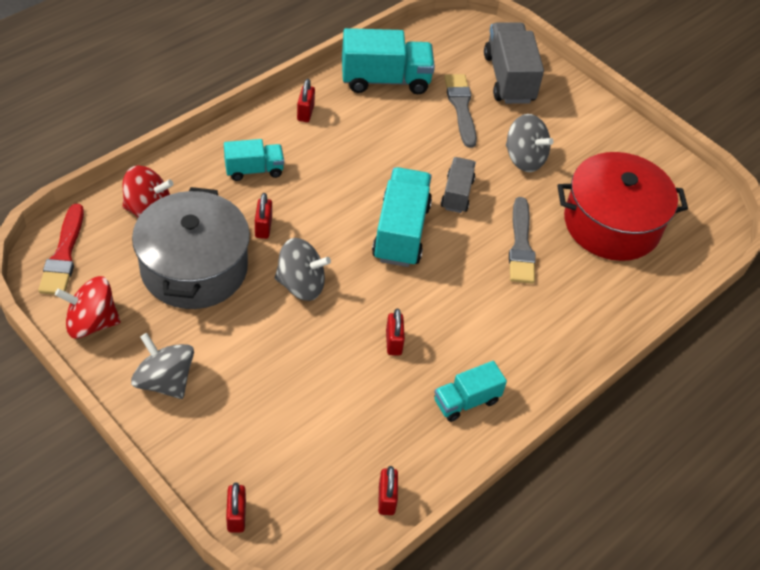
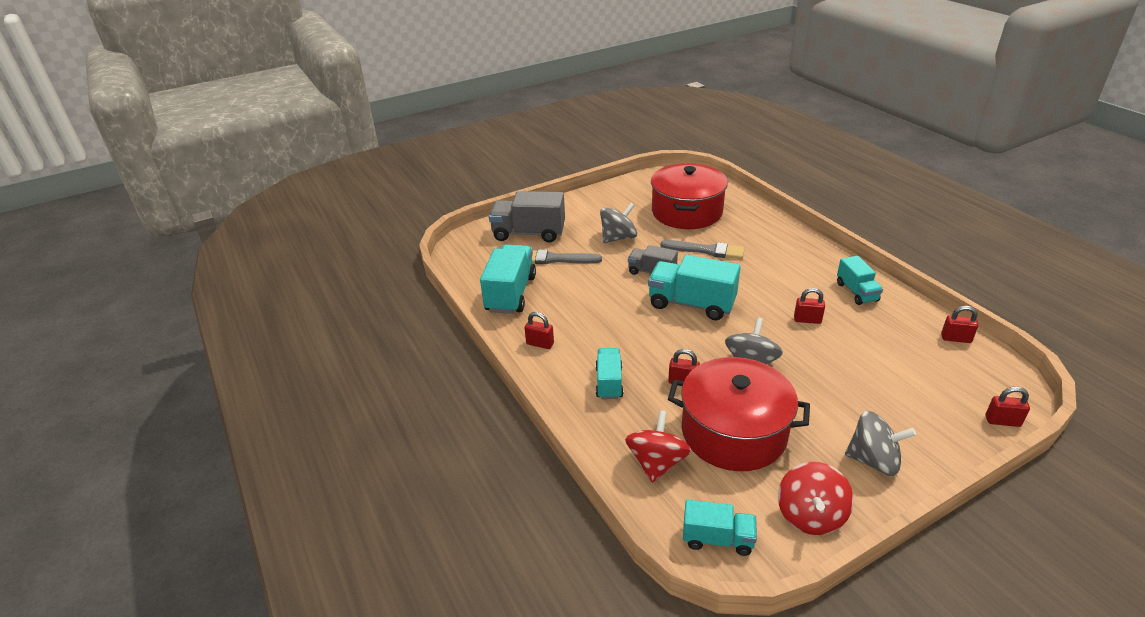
camera: 70 degrees left, 15 degrees down
red brush [38,204,84,295] -> turquoise truck [683,500,757,556]
grey spinning top [131,333,194,399] -> grey spinning top turned 135 degrees counterclockwise [845,411,916,476]
grey pot [132,187,250,309] -> red pot [668,357,810,471]

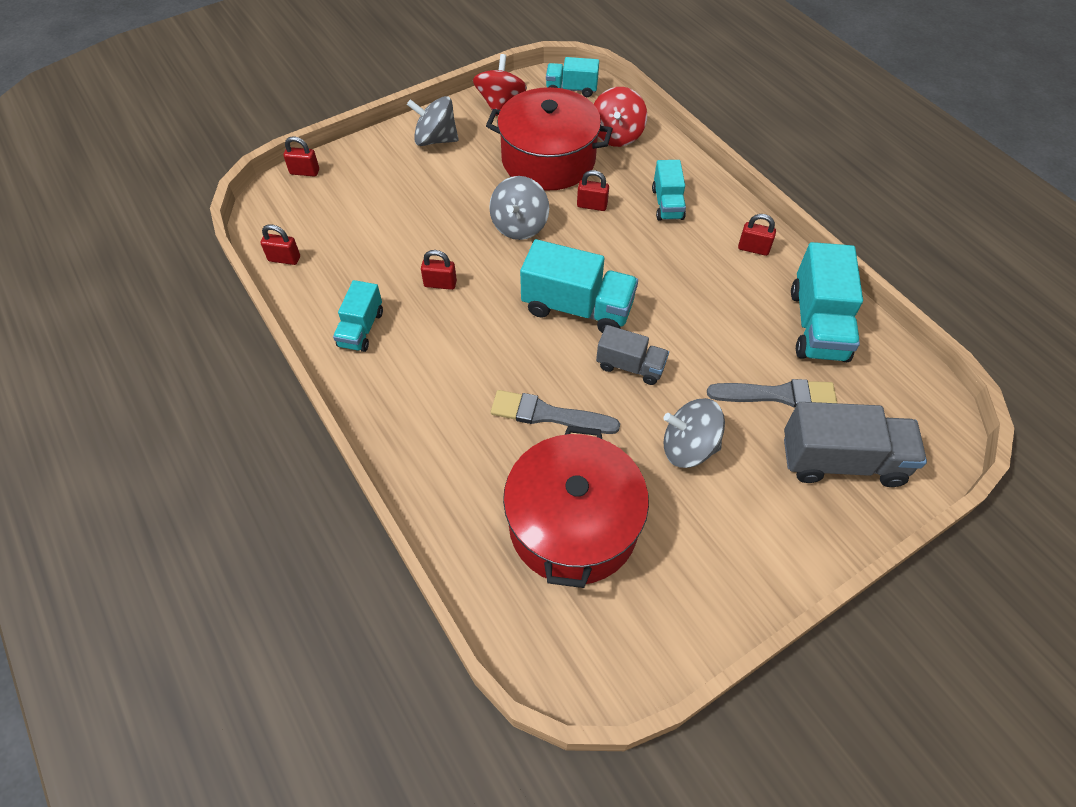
camera: 175 degrees right, 20 degrees up
grey spinning top [600,203,637,243] -> grey spinning top turned 45 degrees clockwise [664,398,725,468]
turquoise truck [837,256,883,305] -> turquoise truck turned 150 degrees counterclockwise [333,280,383,352]

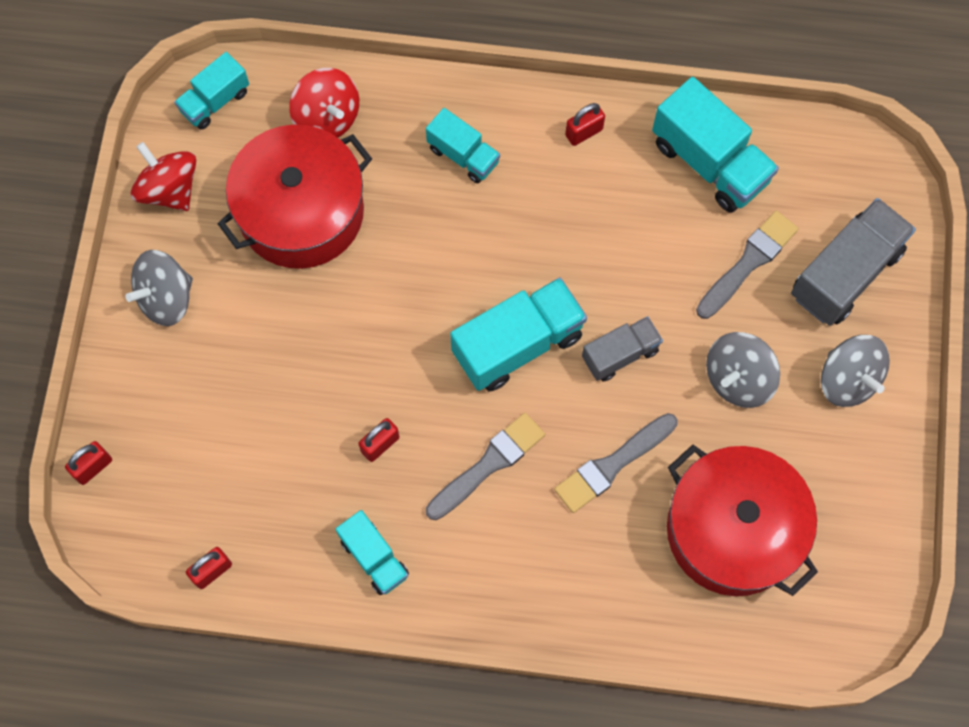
camera: 50 degrees left, 15 degrees up
grey spinning top [489,176,549,240] -> grey spinning top moved to [821,335,890,407]
red padlock [577,170,609,211] -> none
none -> grey brush [426,413,545,520]

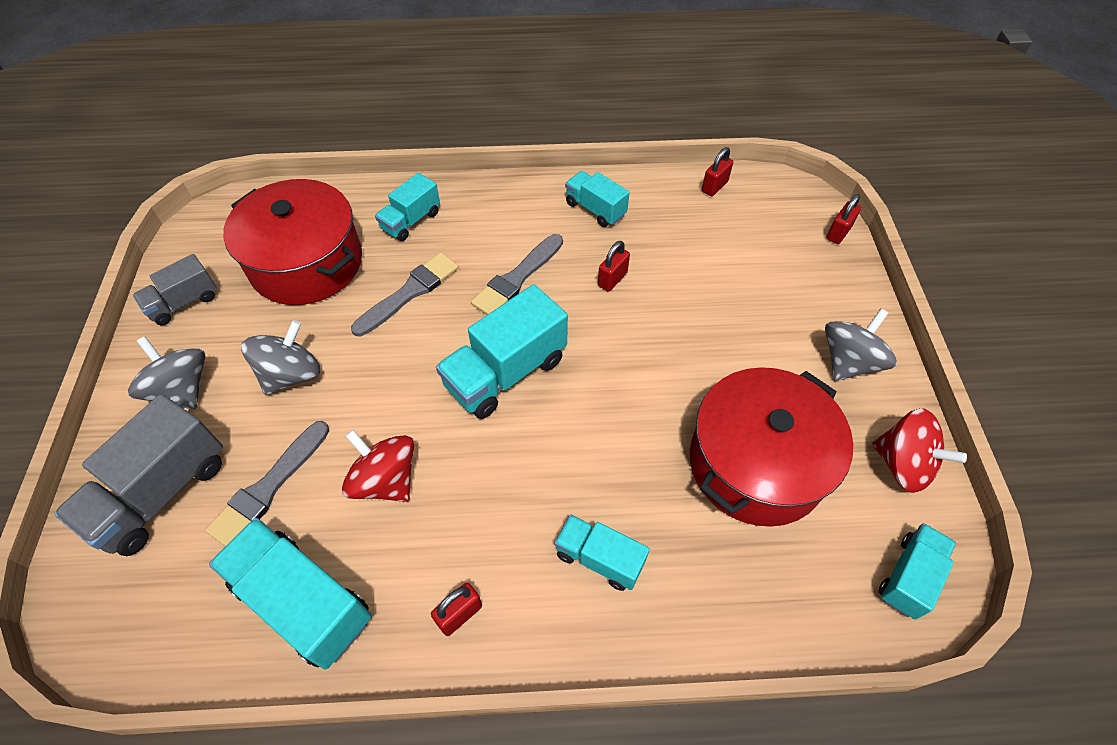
camera: 170 degrees right, 15 degrees down
red spinning top [289,68,359,138] -> red spinning top moved to [342,429,414,502]
grey truck [582,316,663,381] -> grey truck moved to [133,254,217,325]
none -> turquoise truck [375,173,440,241]

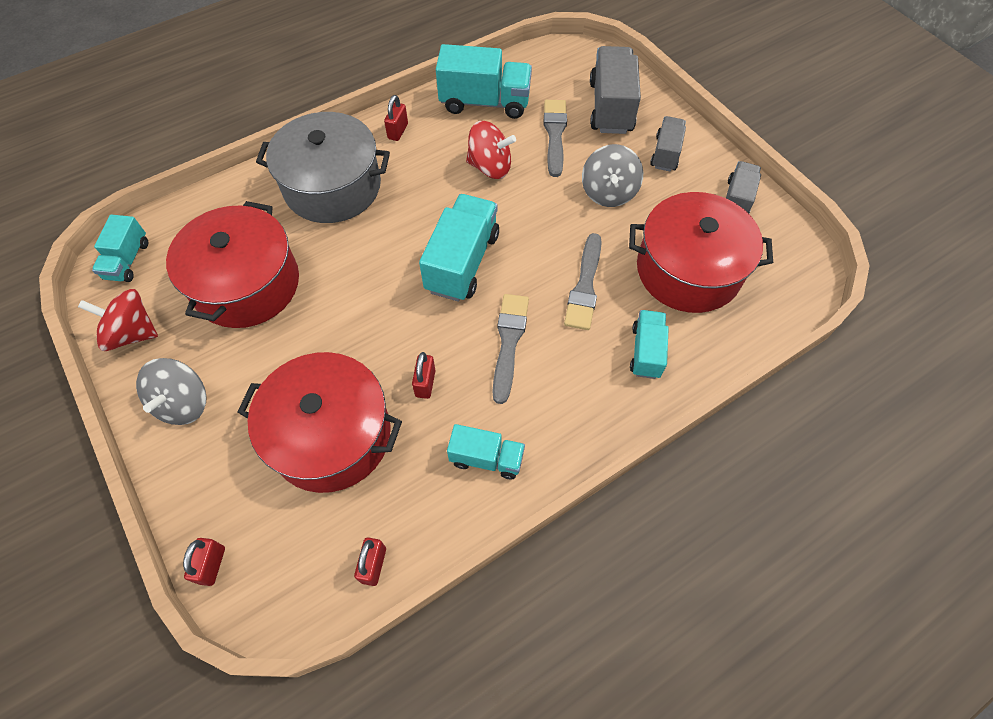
camera: 150 degrees right, 5 degrees up
grey spinning top [128,336,205,410] -> grey truck [650,116,686,171]
turquoise truck [555,514,650,591] -> grey pot [256,112,390,223]
none -> red pot [237,352,402,493]

